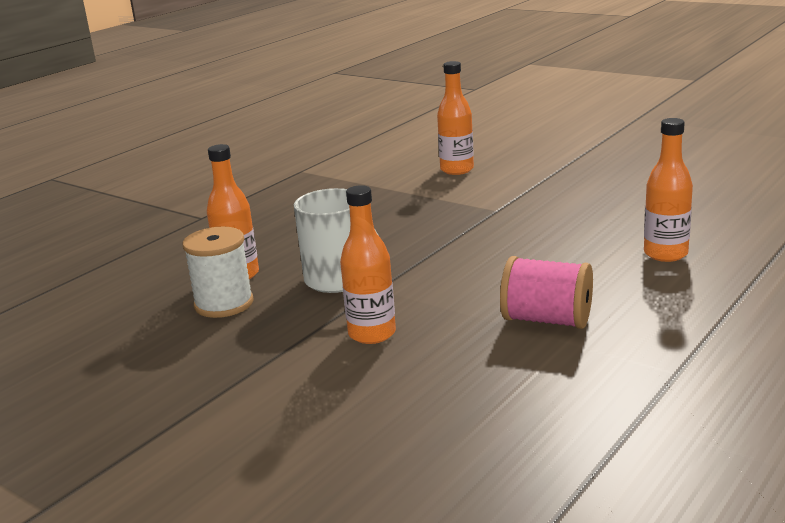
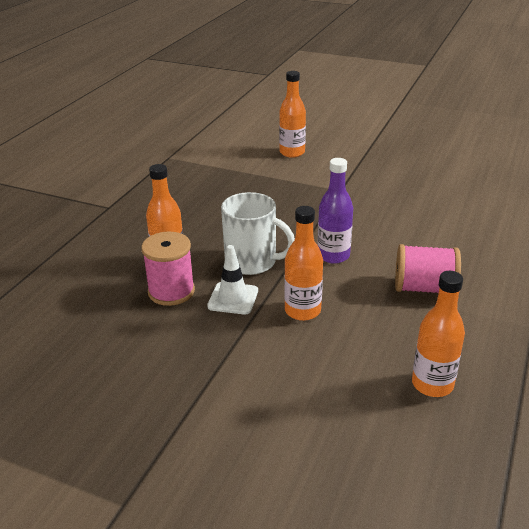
camera: 15 degrees left, 10 degrees up
white spool [183,226,254,318] -> pink spool [141,232,195,306]
orange bottle [644,118,693,262] -> orange bottle moved to [412,271,465,397]
none -> white traffic cone [207,245,258,315]
none -> purple bottle [317,158,353,264]

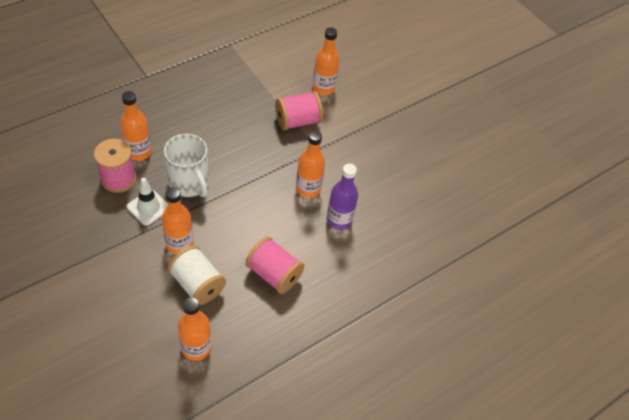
camera: 25 degrees right, 20 degrees up
purple bottle [317,158,353,264] -> purple bottle moved to [327,163,358,230]
none -> white spool [167,245,226,305]
none -> pink spool [275,91,323,131]
none -> orange bottle [296,131,325,198]

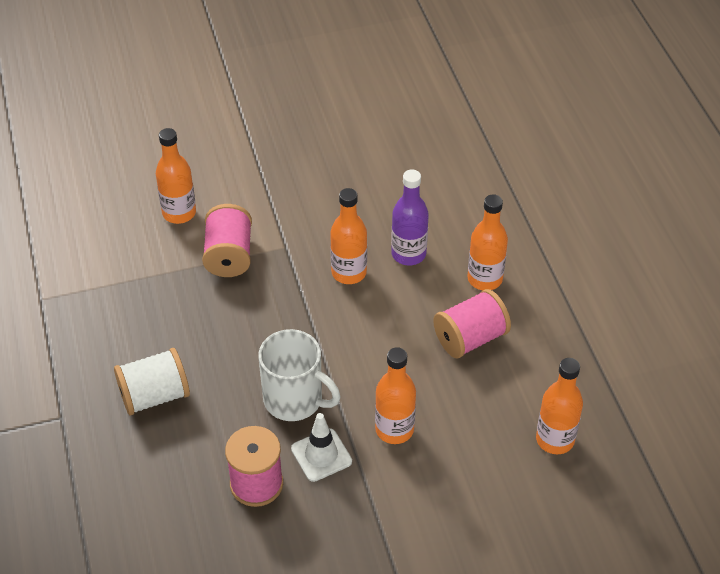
camera: 65 degrees left, 5 degrees down
orange bottle [120,91,152,161] -> orange bottle moved to [468,194,508,290]
white mug [164,134,209,197] -> white mug turned 45 degrees clockwise [258,329,341,421]
white spool [167,245,226,305] -> white spool moved to [114,348,190,415]

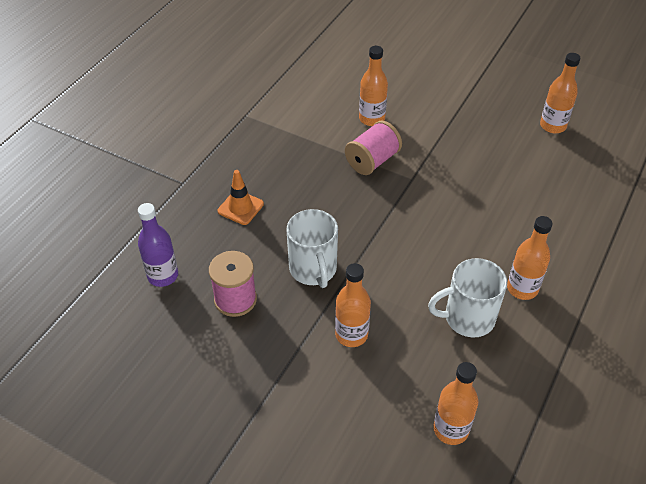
camera: 45 degrees right, 0 degrees up
white spool [114,348,190,415] -> orange traffic cone [218,170,264,225]
white traffic cone [291,413,352,482] -> none
orange bottle [330,188,367,284] -> orange bottle moved to [540,53,580,133]
purple bottle [391,169,429,265] -> purple bottle moved to [138,203,178,287]
pink spool [433,289,511,359] -> white mug [428,258,507,338]

